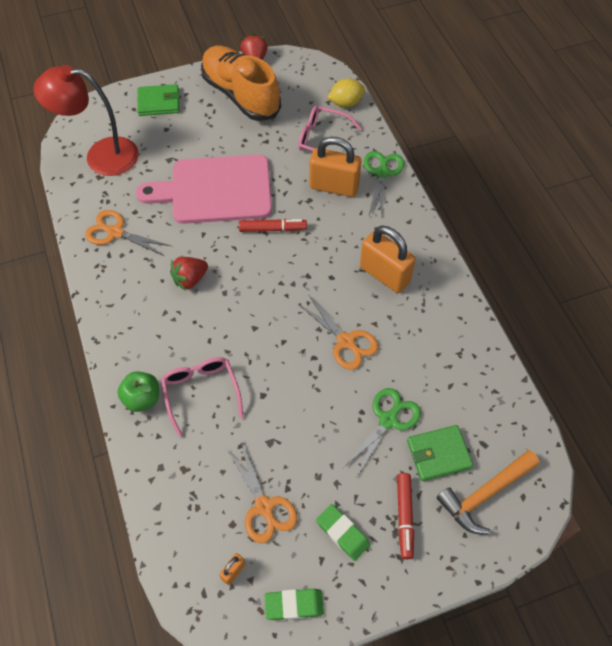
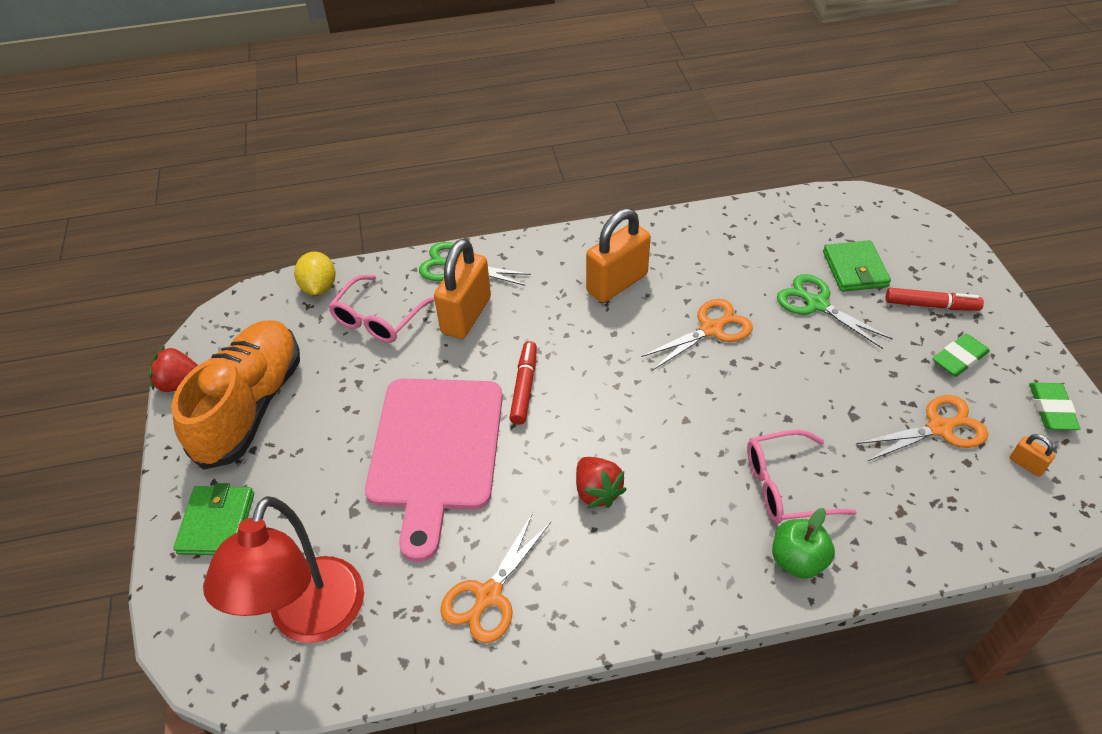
camera: 80 degrees left, 10 degrees down
orange shoe [201,46,281,121] -> orange shoe turned 135 degrees clockwise [171,320,300,470]
orange hammer [436,450,540,534] -> none

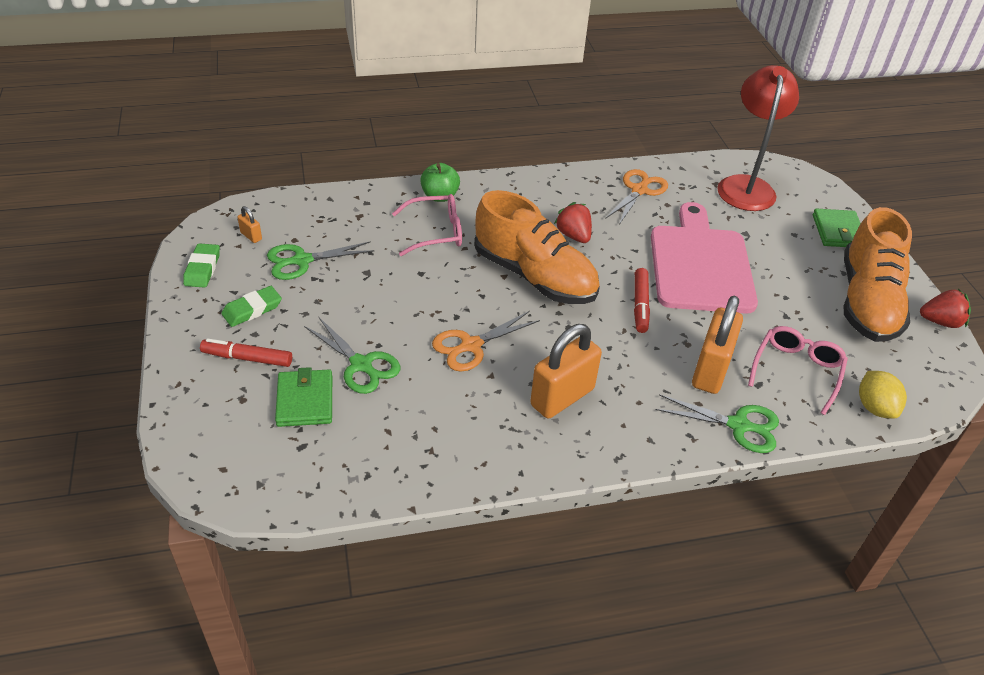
camera: 175 degrees right, 5 degrees down
orange scissors [856,395,988,461] -> green scissors [267,241,375,280]
none -> orange shoe [474,190,600,304]

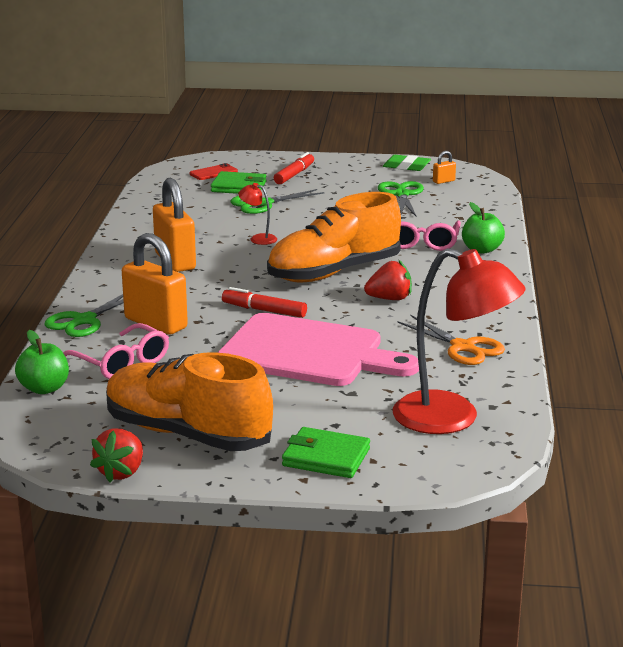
camera: 110 degrees right, 20 degrees down
green eraser [221,286,282,327] -> none
orange scissors [432,311,540,371] -> red lamp [238,183,277,245]
yellow lemon [859,371,907,419] -> green apple [15,330,69,394]
none -> red phone [189,163,238,180]

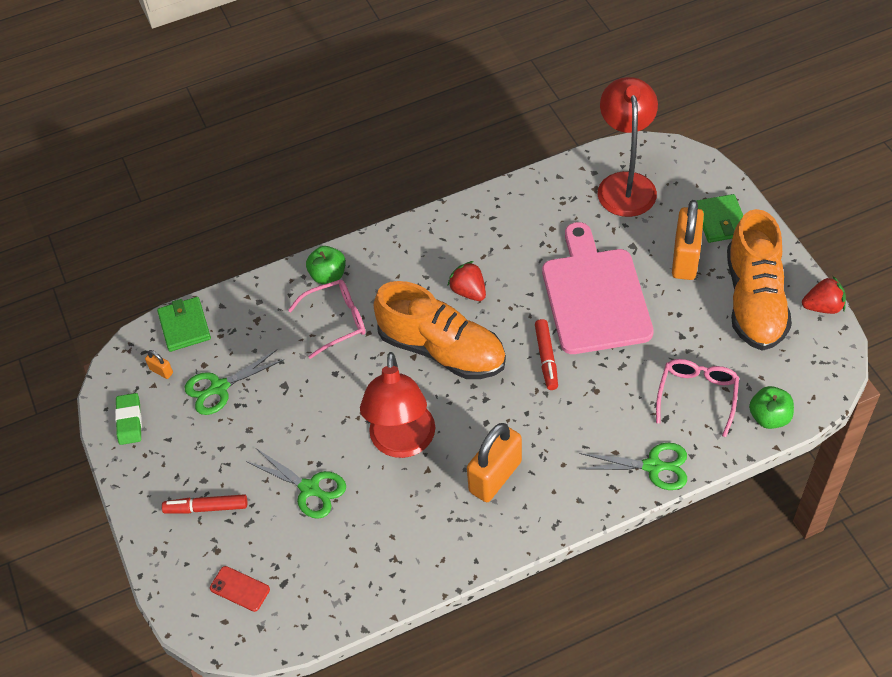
camera: 115 degrees left, 30 degrees up
orange padlock [122,233,188,335] -> orange padlock moved to [672,200,704,280]
green wallet [211,171,267,194] -> green wallet moved to [157,297,211,352]
red lamp [238,183,277,245] -> red lamp [360,352,435,458], size x2.40
orange scissors [397,315,505,365] -> none

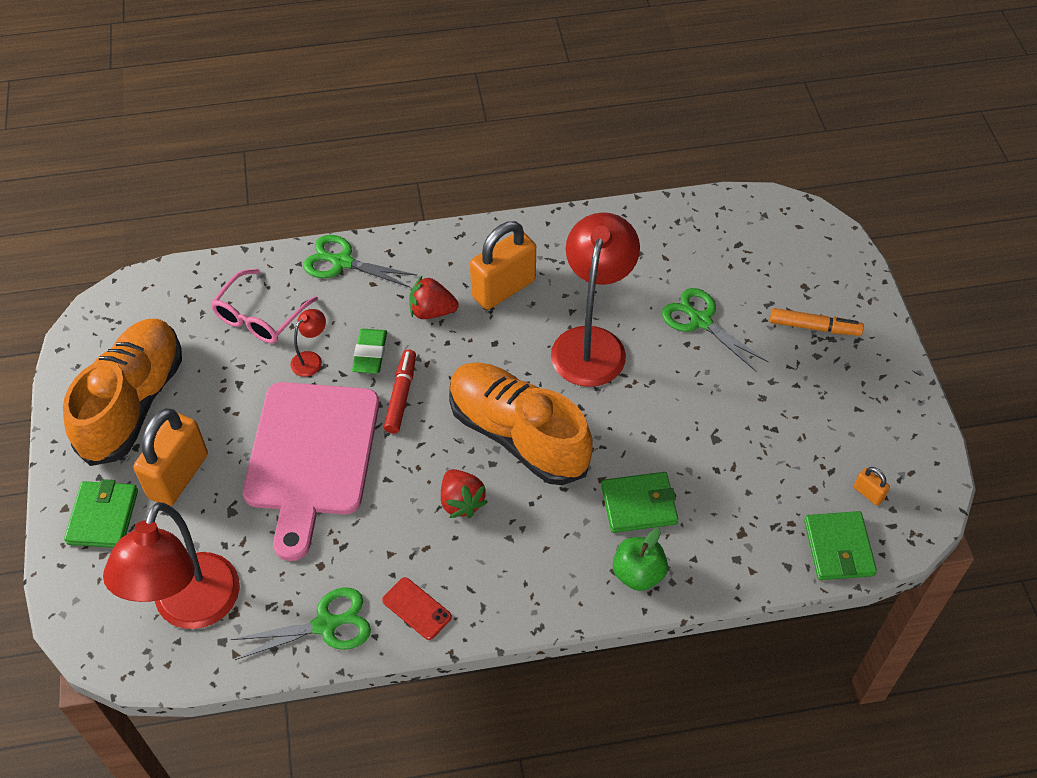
camera: 170 degrees left, 0 degrees up
green eraser [115,393,142,445] -> green eraser moved to [352,329,387,374]
red marker [162,494,247,514] -> orange marker [770,308,864,336]
green scissors [185,349,283,415] -> green scissors moved to [230,587,371,660]
red phone [210,566,270,612] -> red phone moved to [382,577,452,640]
pink glasses [288,280,365,359] -> green wallet [601,472,678,533]
green apple [749,386,794,429] -> none
red strawberry [802,276,846,314] -> red strawberry moved to [409,276,459,319]
none -> red lamp [290,309,326,377]

